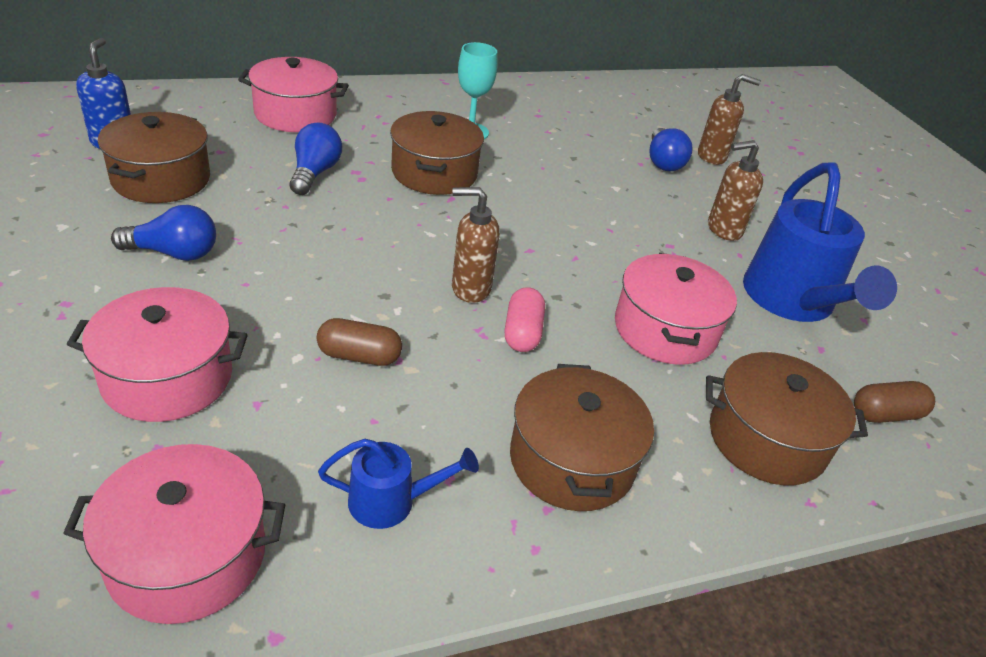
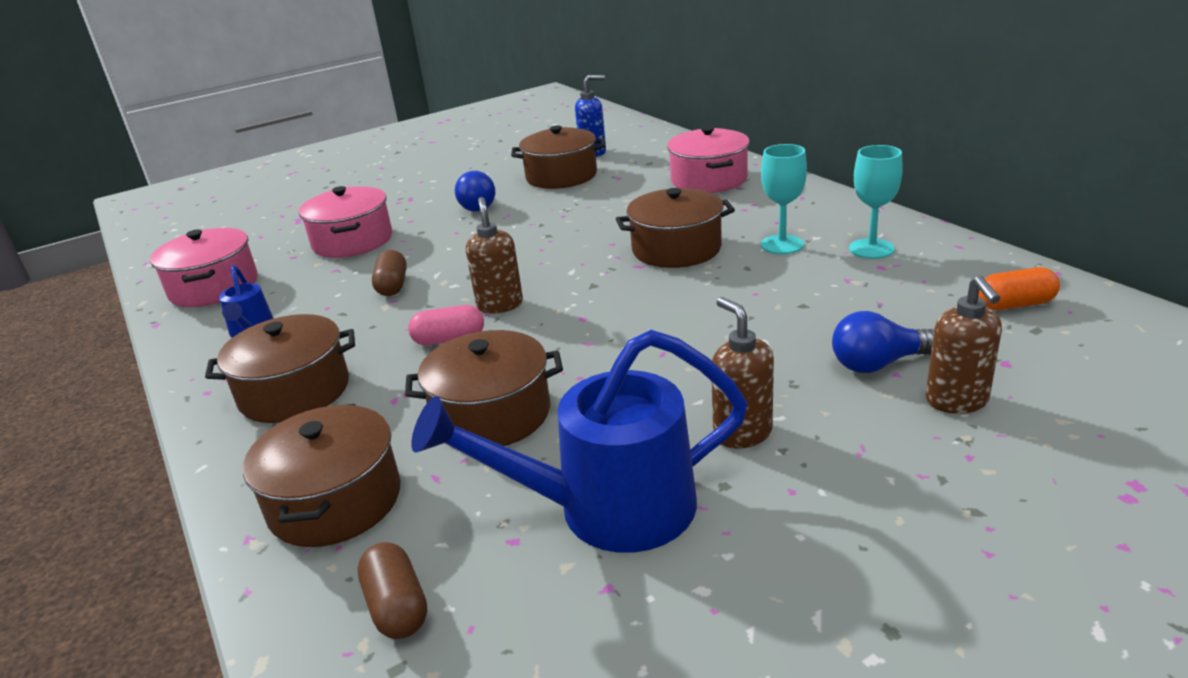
camera: 85 degrees right, 10 degrees down
blue light bulb [290,123,342,195] -> none
pink pot [615,253,737,365] -> brown pot [405,330,563,446]
none -> turquoise goblet [849,145,903,259]
none -> orange capsule [978,267,1060,310]

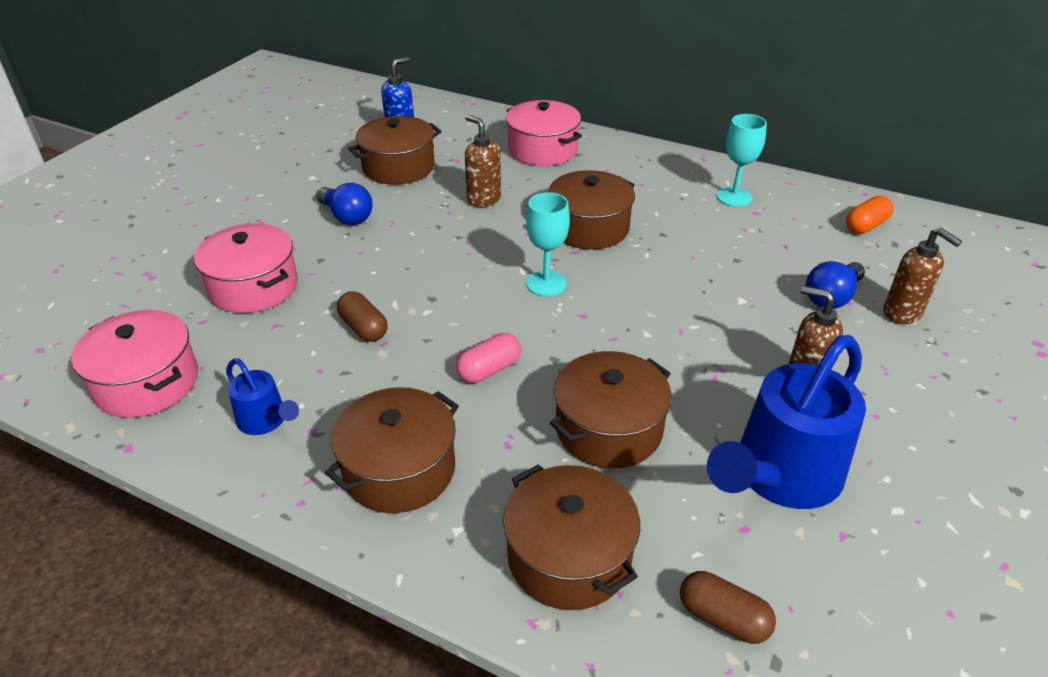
camera: 35 degrees left, 10 degrees up
brown soap dispenser [466,197,523,314] -> brown soap dispenser moved to [465,115,501,207]
turquoise goblet [761,144,807,254] -> turquoise goblet moved to [526,192,570,296]

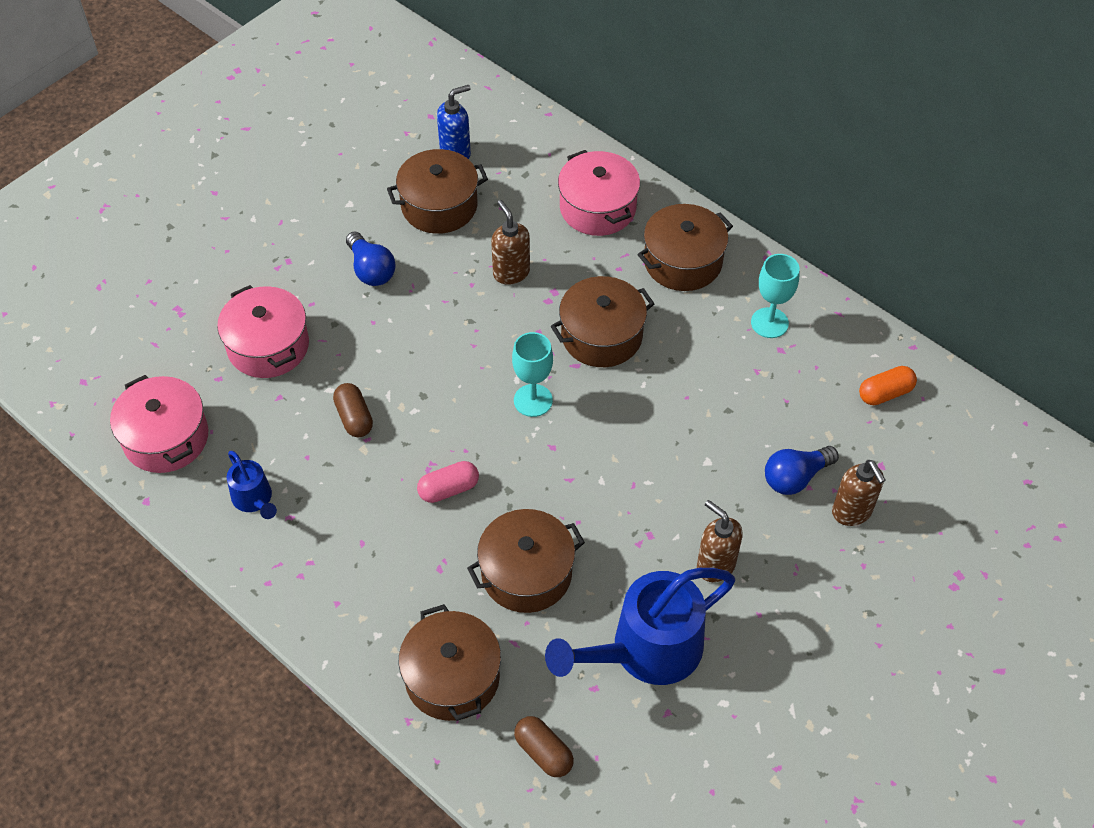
camera: 15 degrees right, 15 degrees up
brown pot [325,387,459,513] -> brown pot moved to [637,204,733,291]

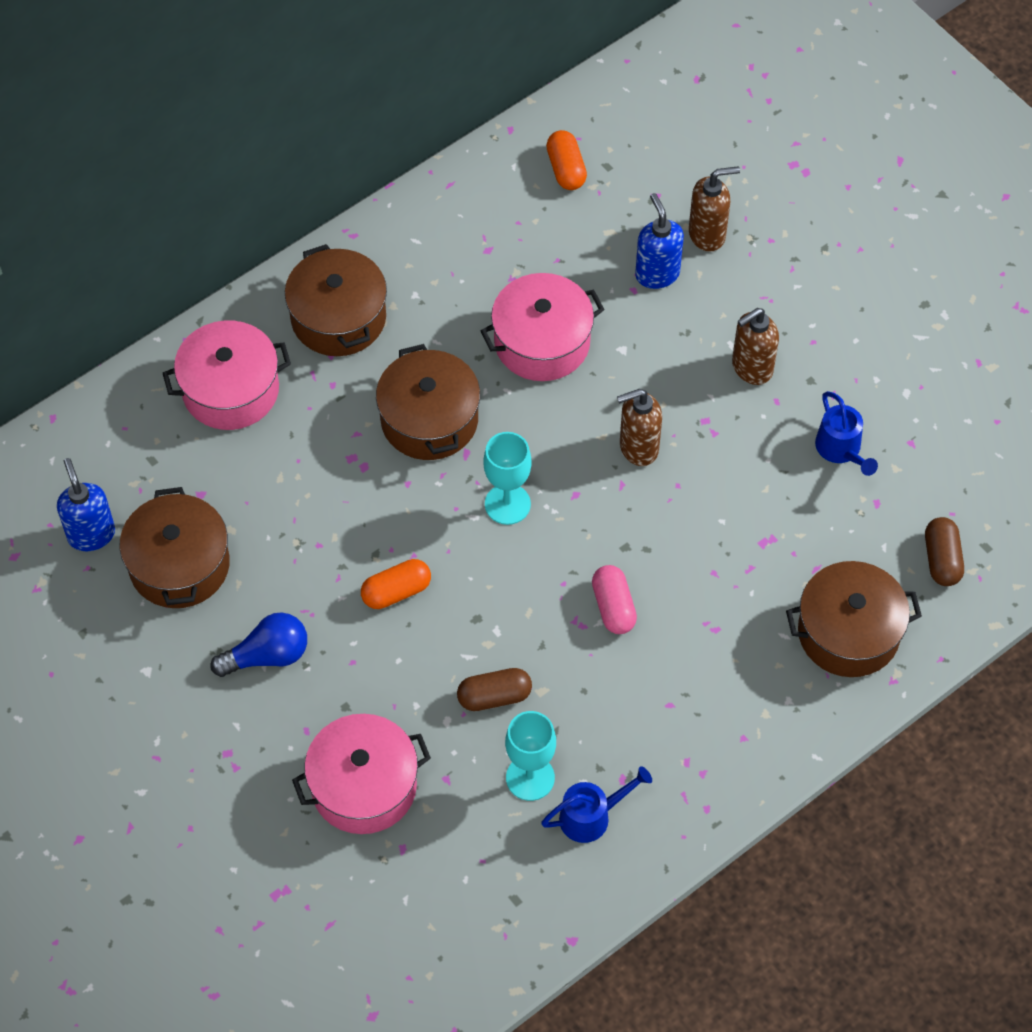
camera: 80 degrees left, 5 degrees up
pink pot [110,375,209,473] -> pink pot moved to [481,273,605,381]
brown pot [467,509,585,613] -> none
brown soap dispenser [491,200,530,285] -> brown soap dispenser moved to [617,389,662,466]
brown capsule [514,716,574,777] -> brown capsule turned 60 degrees counterclockwise [925,517,964,586]
blue watering can [545,568,735,685] -> blue watering can [815,391,878,476], size x0.49
turquoise goblet [751,254,800,338] -> turquoise goblet moved to [505,711,556,801]
blue light bulb [765,446,839,495] -> blue soap dispenser [635,193,684,289]
none -> orange capsule [361,559,431,609]

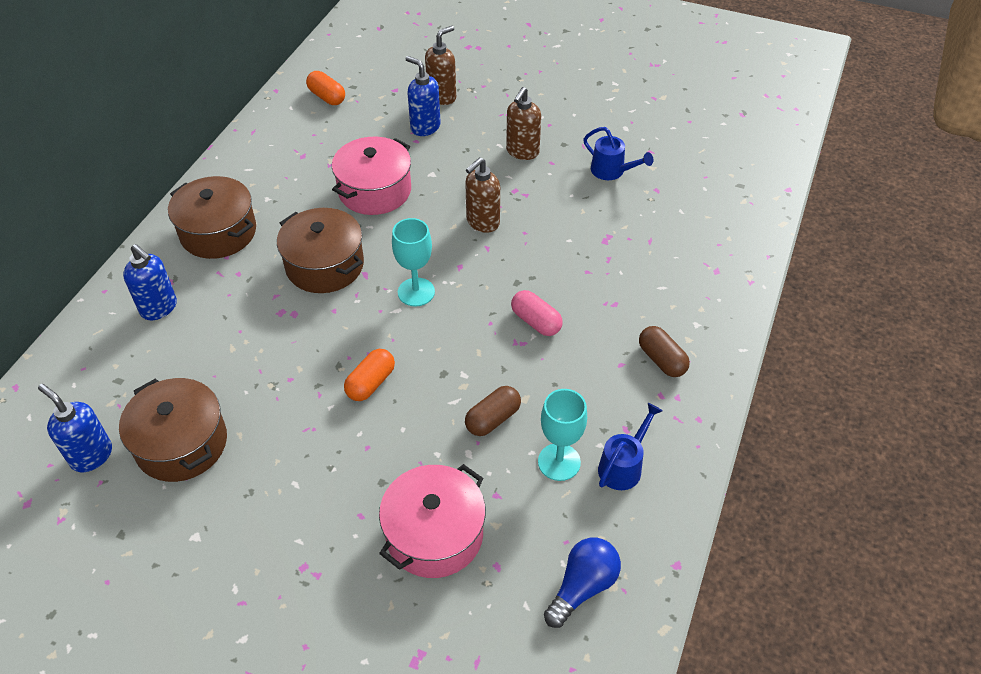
camera: 30 degrees left, 10 degrees down
pink pot [163,320,291,430] -> blue soap dispenser [123,244,177,320]
blue light bulb [210,612,307,677] -> blue light bulb moved to [544,538,621,628]
brown pot [786,561,922,677] -> none
brown capsule [925,517,964,586] -> brown capsule moved to [639,326,690,377]

